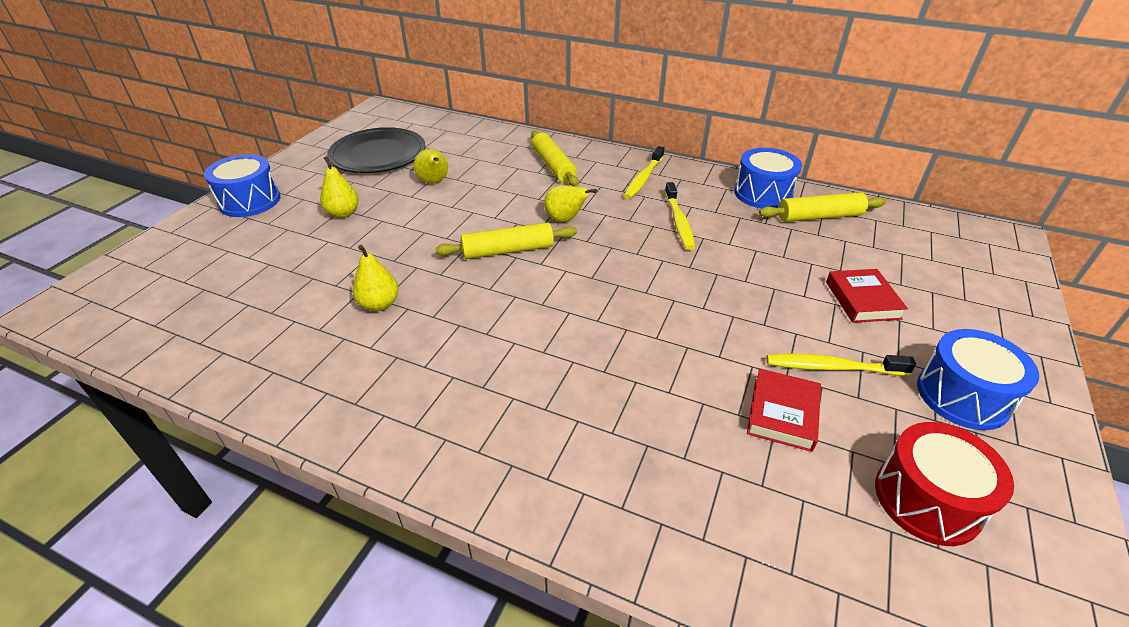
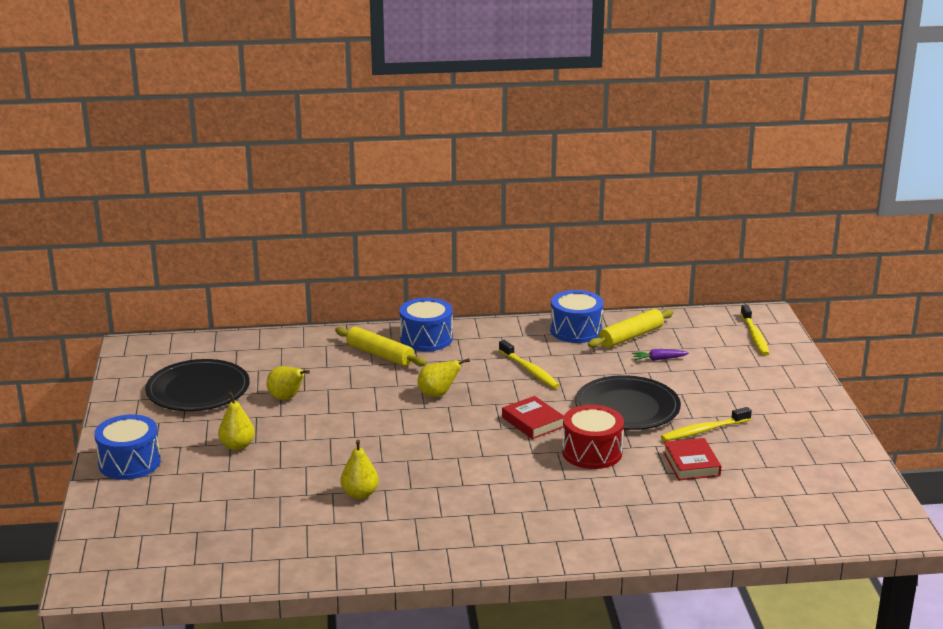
camera: 30 degrees left, 15 degrees down
yellow rolling pin [435,222,577,259] -> none
yellow toothbrush [624,146,664,199] -> yellow toothbrush moved to [741,305,770,356]
red book [826,269,908,323] -> red book moved to [502,396,564,439]
red drum [875,422,1014,546] -> red drum moved to [562,405,624,469]
blue drum [917,329,1039,430] -> blue drum moved to [400,298,453,351]
none -> black plate [575,375,681,430]
none -> purple carrot [632,349,689,361]

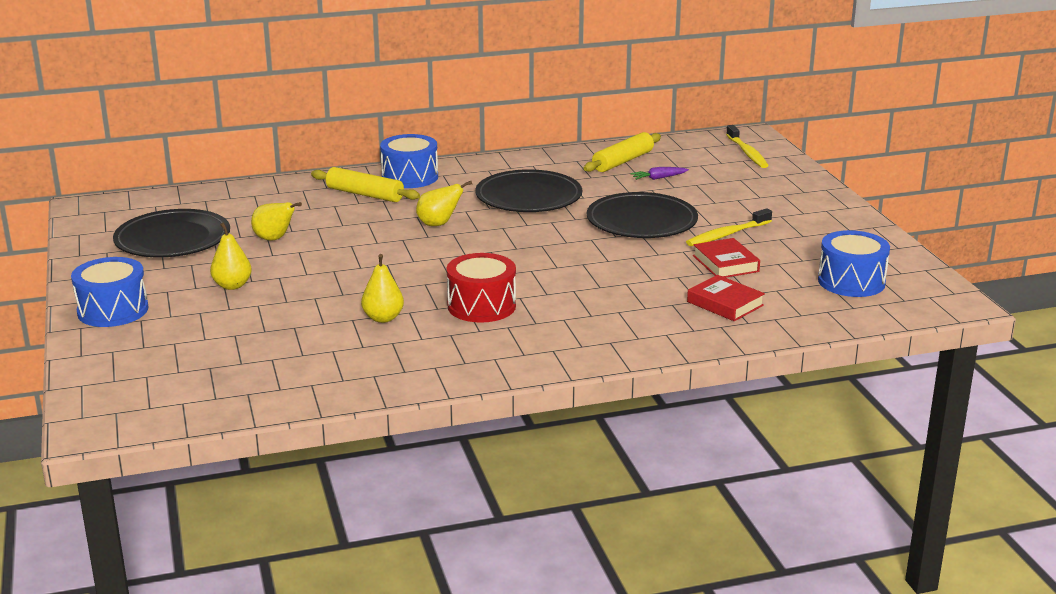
camera: 10 degrees left, 0 degrees up
yellow toothbrush [499,340,560,389] -> black plate [475,169,582,212]
red book [502,396,564,439] -> red book moved to [687,275,765,321]
blue drum [550,290,604,343] -> blue drum moved to [818,230,890,297]
red drum [562,405,624,469] -> red drum moved to [447,253,516,323]

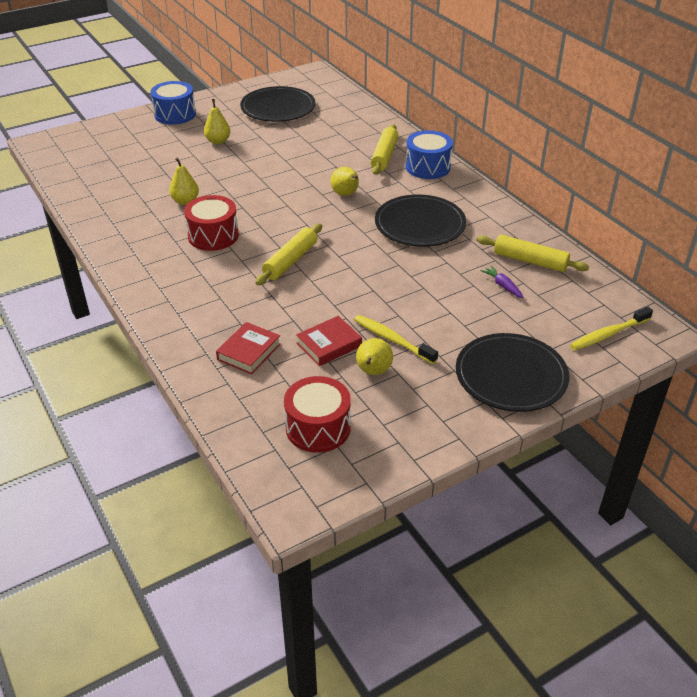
camera: 75 degrees right, 15 degrees up
yellow pear [251,202,302,241] -> yellow pear moved to [356,338,393,375]
black plate [587,192,698,238] -> black plate moved to [456,333,569,412]
blue drum [818,230,890,297] -> red drum [284,376,351,453]
none -> yellow rolling pin [255,224,322,285]

